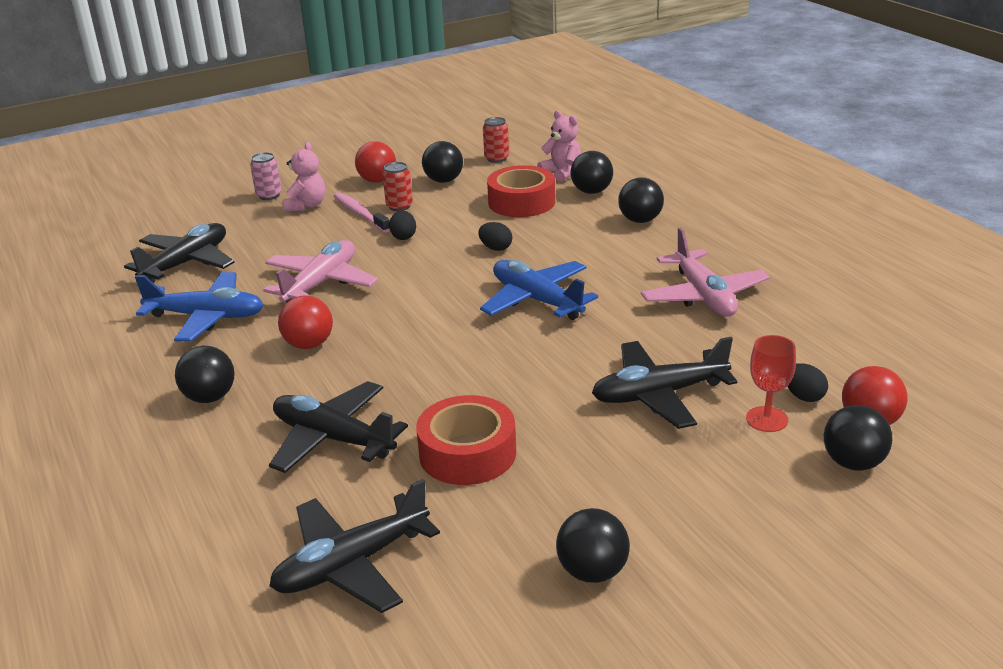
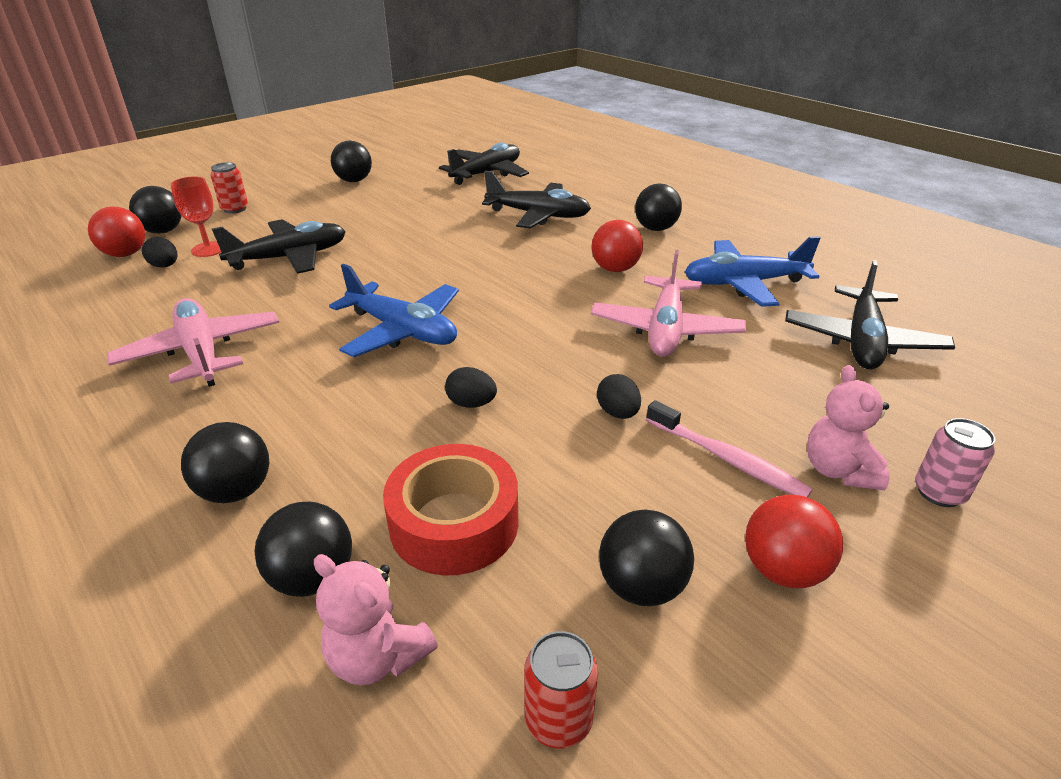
camera: 165 degrees right, 5 degrees up
red can [382,162,413,211] -> red can moved to [211,162,248,214]
red tape [416,395,516,485] -> none

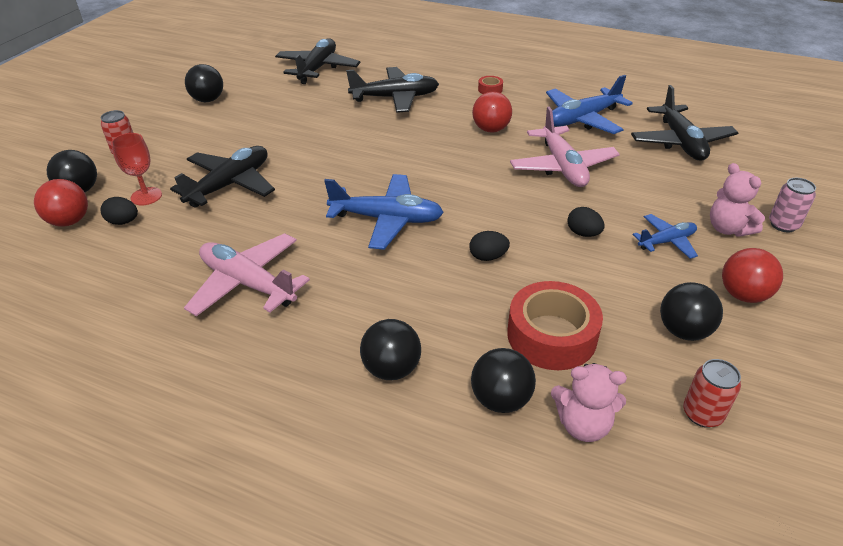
camera: 25 degrees left, 5 degrees up
black ball [635,184,682,231] -> red tape [478,76,503,94]
pink toothbrush [646,400,813,498] -> blue plane [633,214,698,259]

